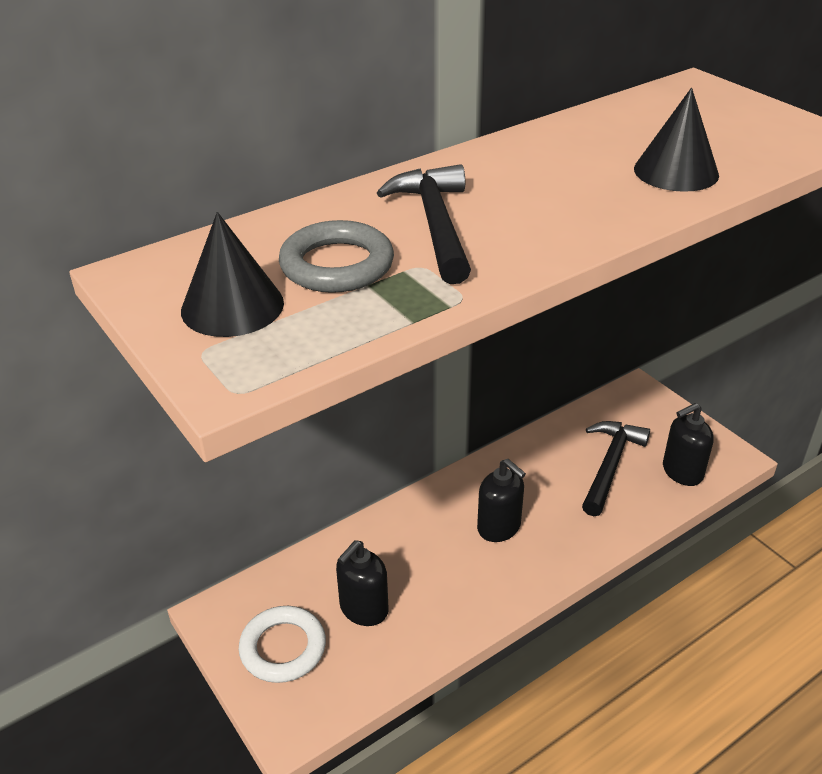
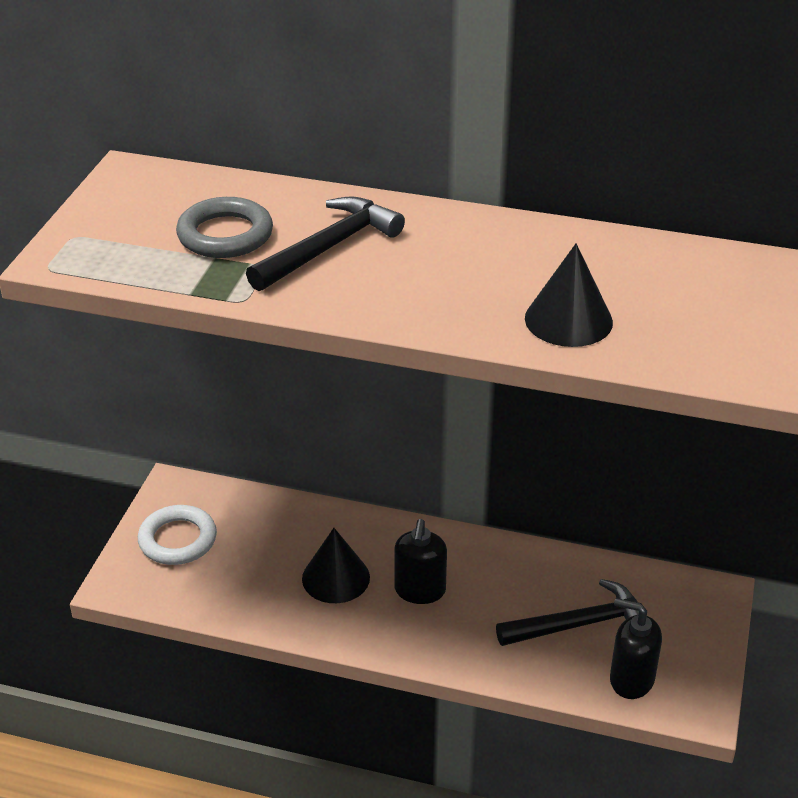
camera: 50 degrees right, 0 degrees up
black cone [181,212,284,337] -> black cone moved to [302,528,370,603]
black soap dispenser [336,540,389,626] -> none

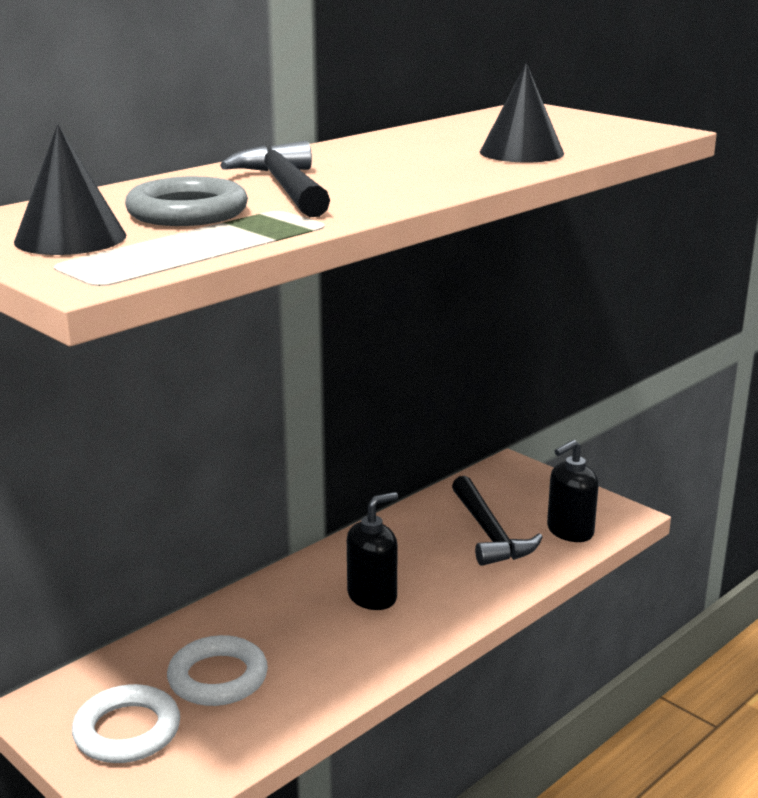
camera: 60 degrees left, 15 degrees down
black cone [302,528,370,603] -> black cone moved to [14,124,126,255]
black soap dispenser [394,519,447,604] -> black soap dispenser turned 75 degrees counterclockwise [347,492,398,610]
black hammer [496,579,639,646] -> black hammer turned 150 degrees clockwise [452,476,543,566]
none -> white ring [167,635,268,706]

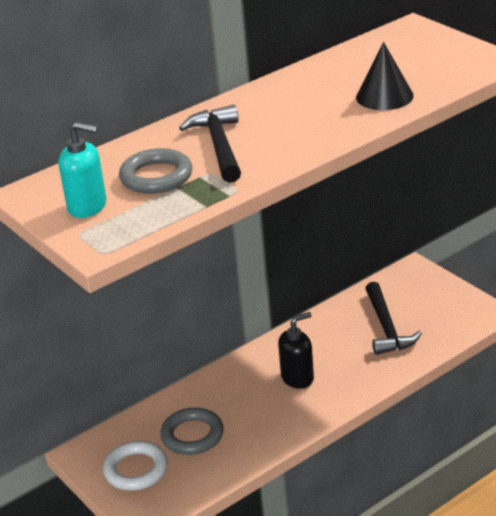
camera: 10 degrees right, 10 degrees up
black cone [14,124,126,255] -> turquoise soap dispenser [59,122,107,218]
white ring [167,635,268,706] -> grey ring [160,407,224,455]
black soap dispenser [547,440,599,542] -> none

